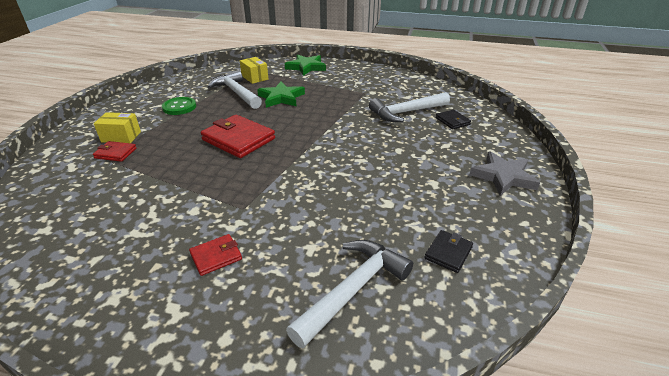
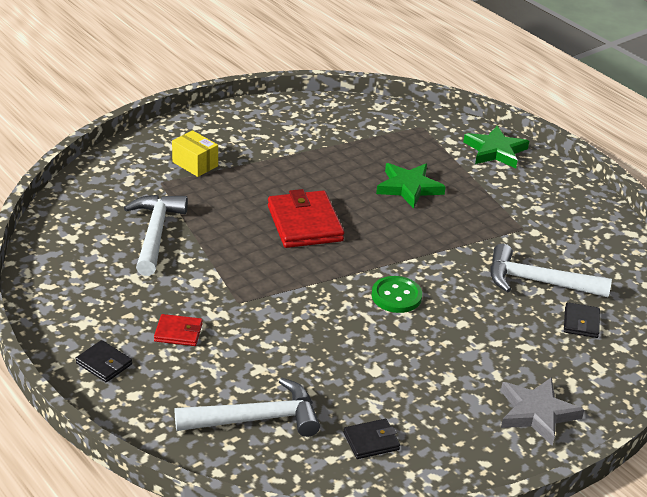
camera: 35 degrees right, 0 degrees up
red wallet [93,141,137,162] -> none
green button [162,97,196,115] -> green button moved to [372,276,422,313]
white hammer [208,70,262,109] -> white hammer moved to [124,195,188,276]
yellow box [240,57,268,84] -> none
none -> black wallet [75,340,132,382]

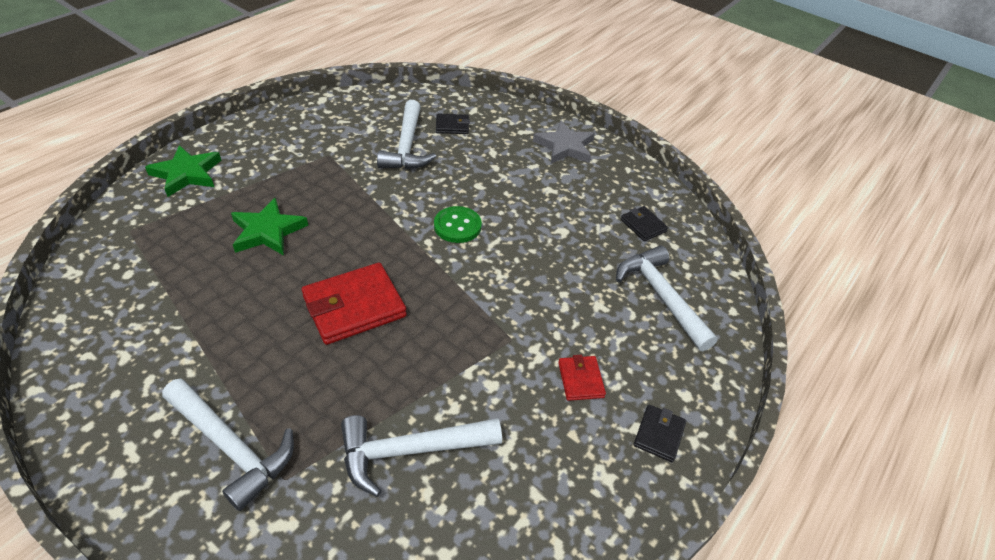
camera: 105 degrees left, 10 degrees up
yellow box [172,130,218,177] -> white hammer [162,378,294,511]

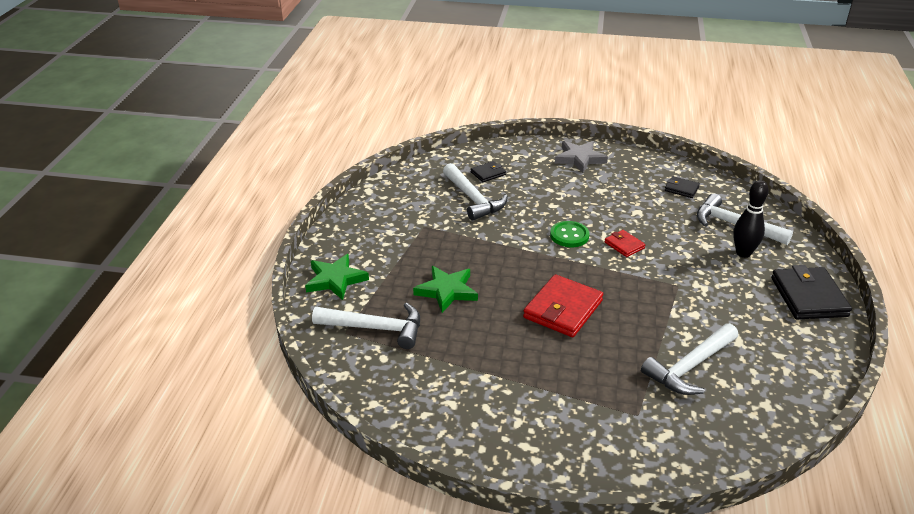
camera: 25 degrees left, 10 degrees down
white hammer [162,378,294,511] -> white hammer moved to [312,303,420,349]
red wallet [558,355,606,401] -> red wallet moved to [605,230,645,257]
black wallet [634,405,686,462] -> black wallet [771,265,852,319], size x1.94
none -> black bowling pin [733,180,769,258]

